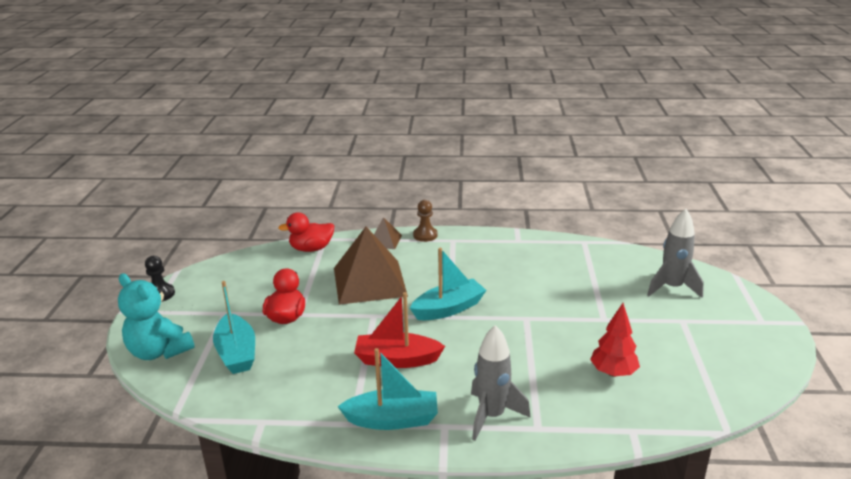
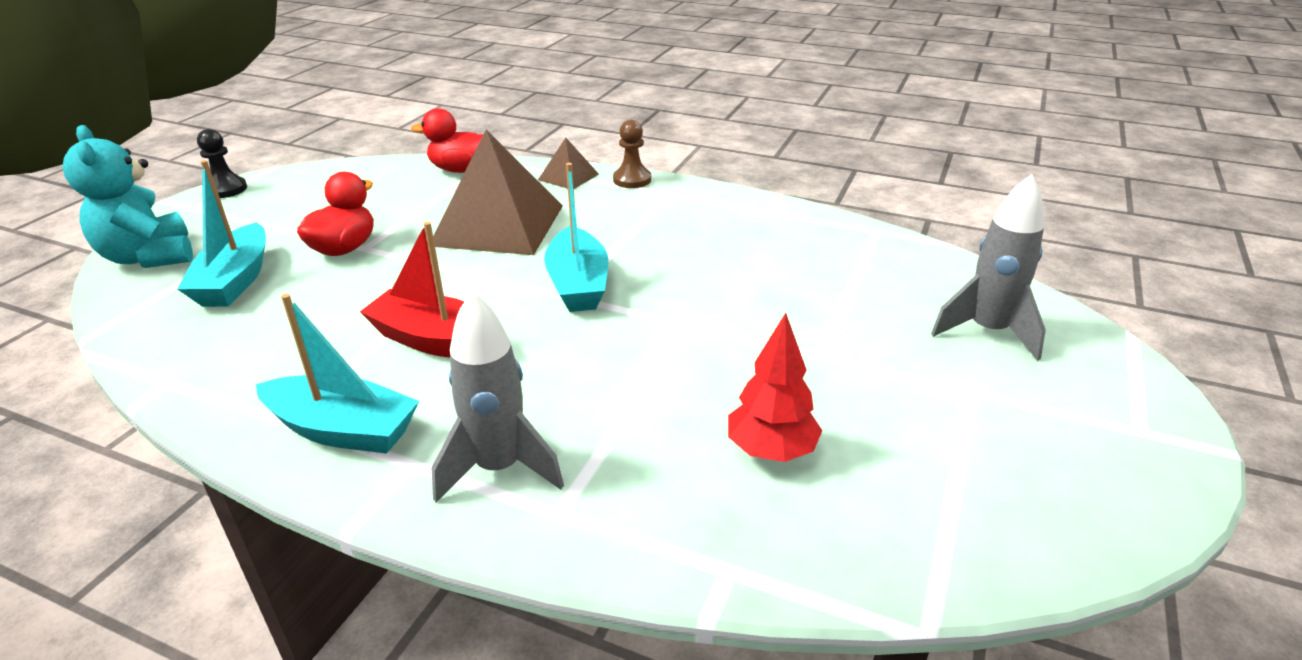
camera: 20 degrees right, 5 degrees up
turquoise boat [410,248,487,320] -> turquoise boat turned 90 degrees clockwise [544,163,609,312]

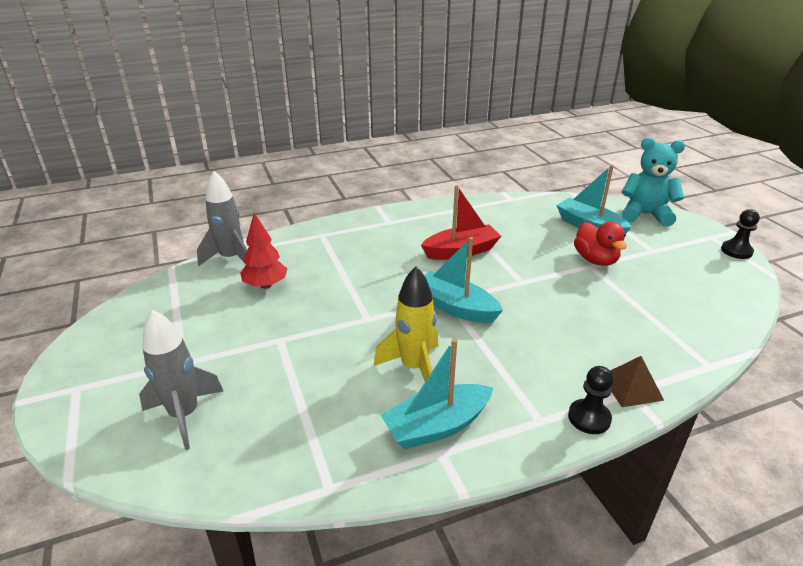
camera: 135 degrees right, 0 degrees up
turquoise boat [256,293,419,454] -> turquoise boat moved to [381,339,493,449]
red duck [411,108,483,173] -> none
grey rocket [432,292,564,503] -> grey rocket moved to [197,171,247,266]
brown pyramid [433,129,563,255] -> none
brown pawn [613,120,651,188] -> black pawn [568,366,613,434]
none -> yellow rocket [373,266,439,382]

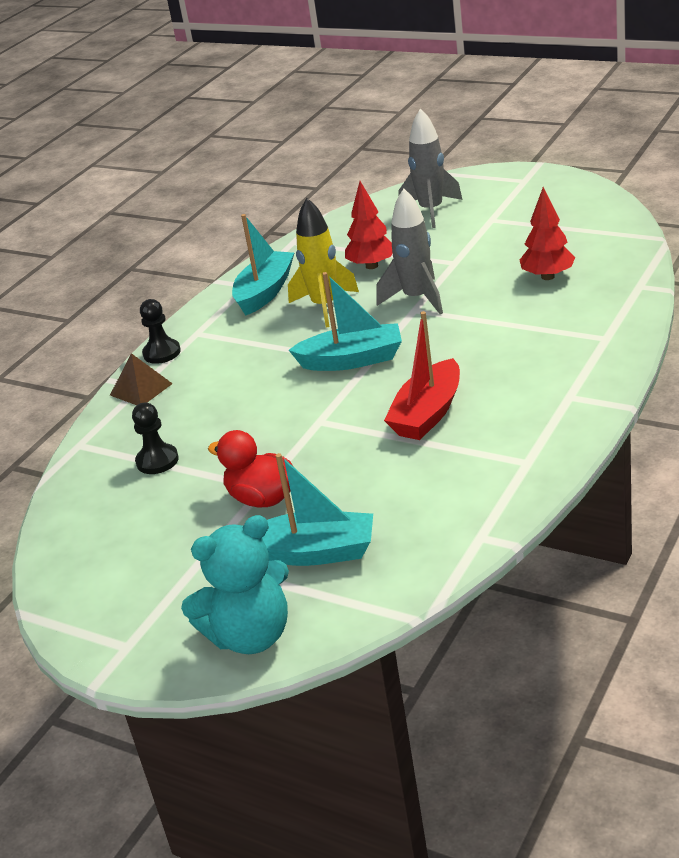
camera: 145 degrees right, 0 degrees up
grey rocket [197,171,247,266] -> grey rocket moved to [376,189,443,314]
black pawn [721,209,760,259] -> black pawn moved to [132,402,178,474]
none -> red tree [345,181,393,269]

